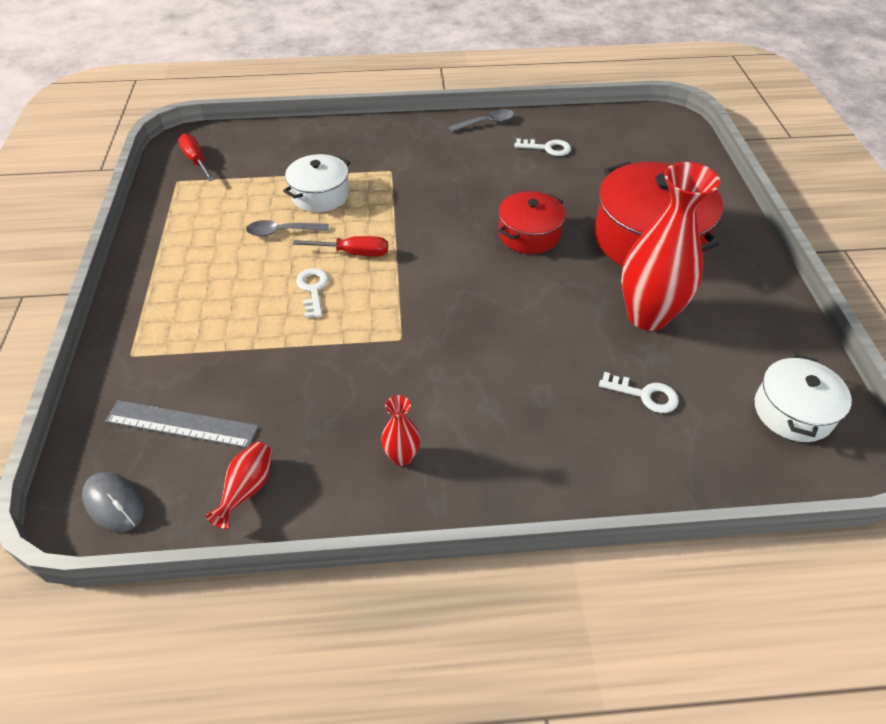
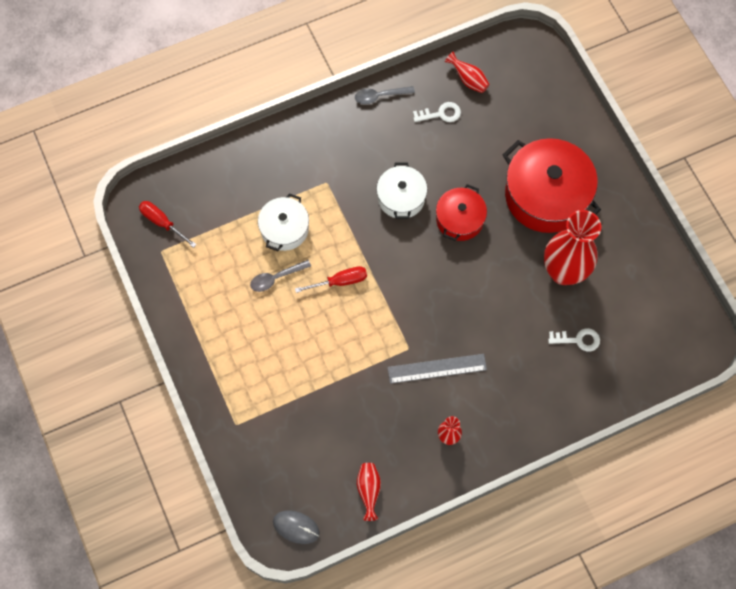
camera: 20 degrees left, 20 degrees up
grey ruler [105,400,259,448] -> grey ruler moved to [387,354,487,384]
white key [296,268,329,318] -> none
grey spoon [449,109,514,132] -> grey spoon turned 150 degrees counterclockwise [355,86,415,104]
white pot [755,354,852,442] -> white pot moved to [377,162,427,219]
none -> red vase [445,52,490,93]

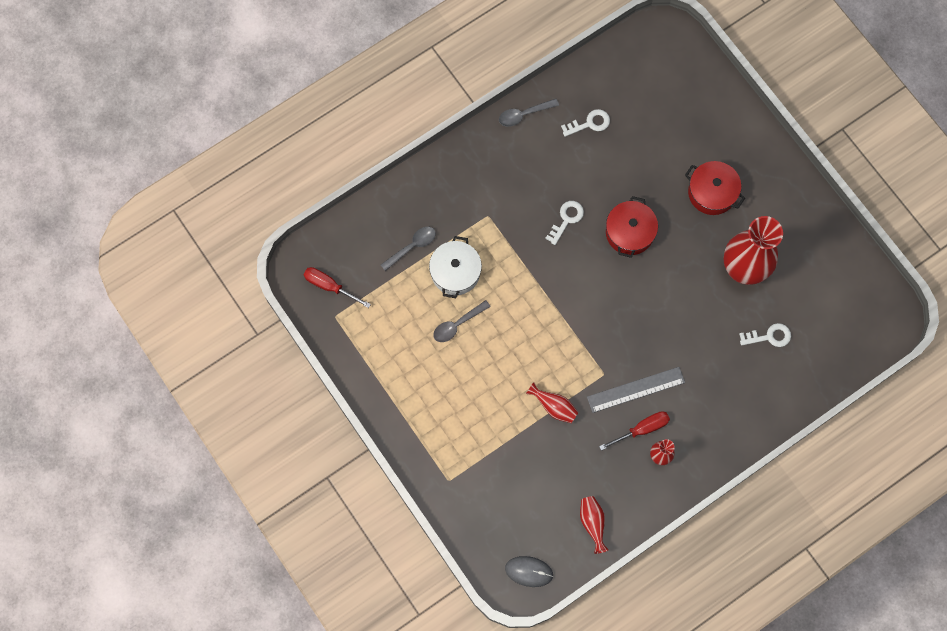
camera: 10 degrees left, 5 degrees up
red screwdriver [295,266,367,293] -> red screwdriver moved to [599,411,670,451]
white pot [377,162,427,219] -> white key [545,201,584,245]
red vase [445,52,490,93] -> red vase moved to [526,382,578,423]
red pot [503,138,601,233] -> red pot [685,161,745,215], size x0.57
none -> grey spoon [381,227,436,271]

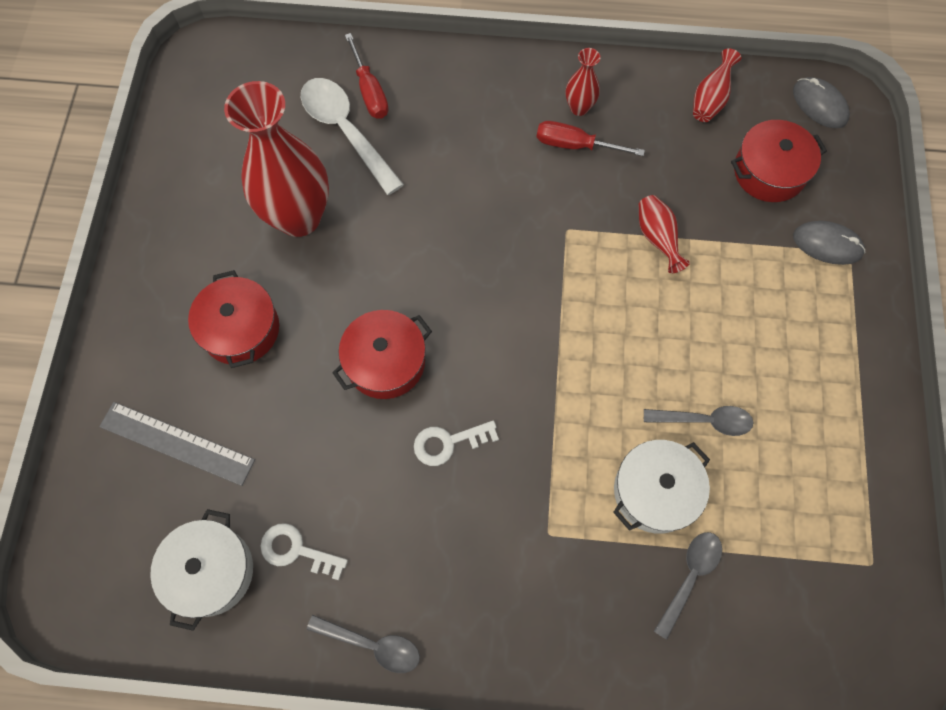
camera: 140 degrees left, 5 degrees down
red screwdriver [304,267,371,308] -> red screwdriver moved to [345,33,388,119]
grey spoon [381,227,436,271] -> grey spoon turned 120 degrees clockwise [654,532,722,640]
grey ruler [587,367,685,413] -> grey ruler moved to [99,402,255,486]
white key [739,323,791,347] -> white spoon [301,78,404,195]
none -> white pot [150,509,253,631]
none -> red pot [731,120,827,202]
none -> grey mouse [793,221,865,265]

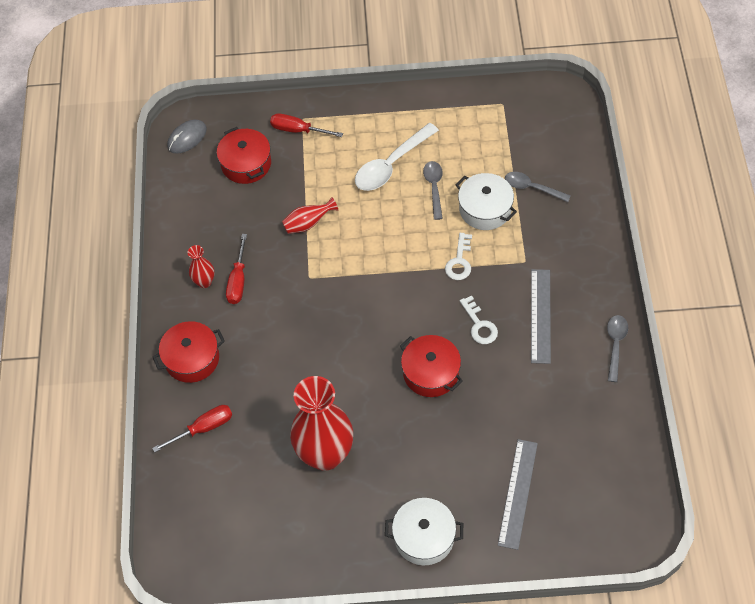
camera: 95 degrees left, 10 degrees down
white pot [150,509,253,631] -> white pot moved to [385,498,463,565]
red pot [188,270,279,368] -> red pot moved to [153,321,225,383]
white key [261,523,348,580] -> white key moved to [445,233,472,280]
white spoon [301,78,404,195] -> white spoon moved to [355,123,439,191]
red vase [693,48,742,122] -> none
grey mouse [793,221,865,265] -> red screwdriver [270,113,343,137]
none -> grey ruler [531,269,551,364]

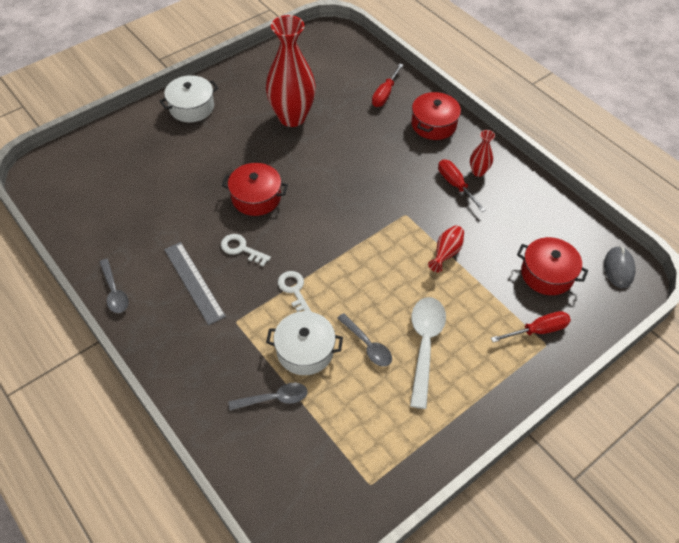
camera: 140 degrees right, 5 degrees down
grey ruler [498,439,538,550] -> none

